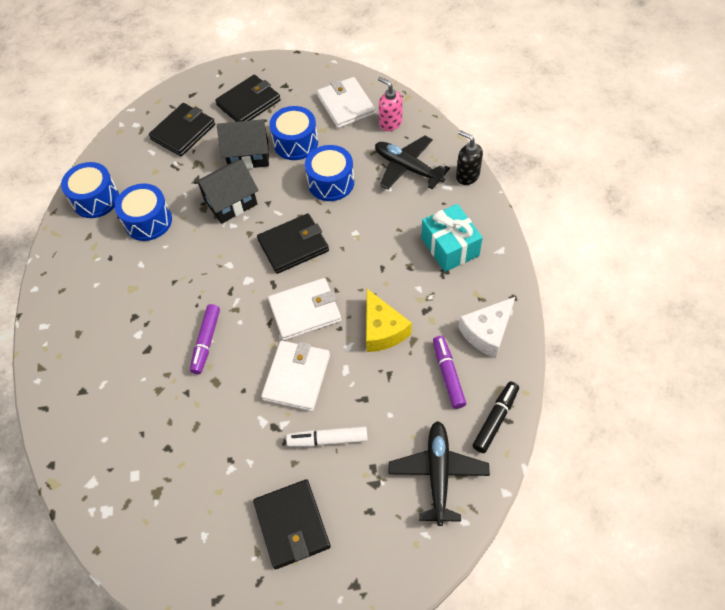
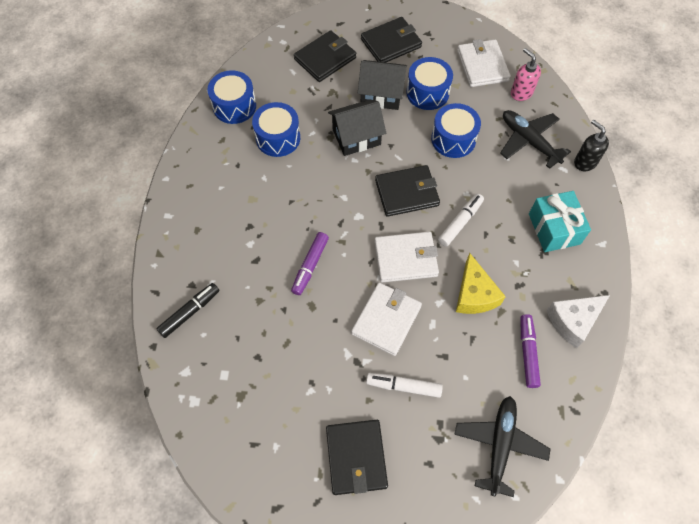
camera: 10 degrees right, 5 degrees up
black marker [472,382,519,453] -> black marker moved to [156,283,219,338]
none -> white marker [438,193,484,247]

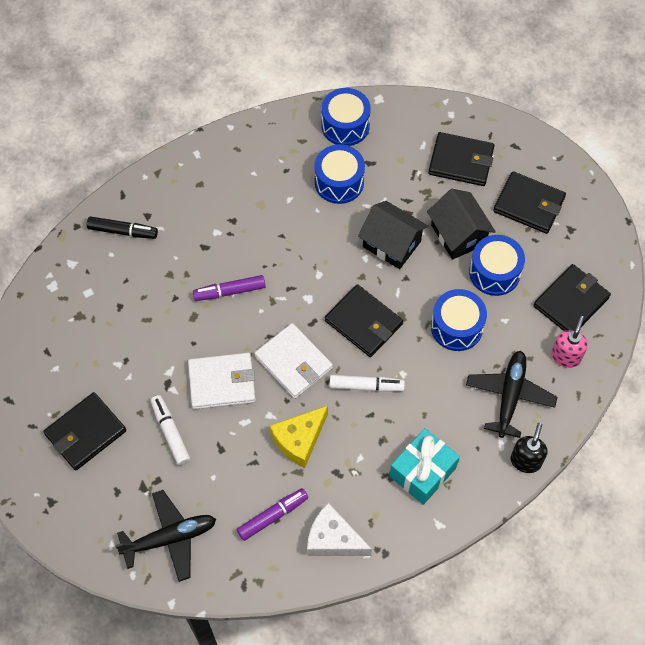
camera: 55 degrees right, 0 degrees up
white wallet [457,39,511,87] -> black wallet [533,264,611,331]

